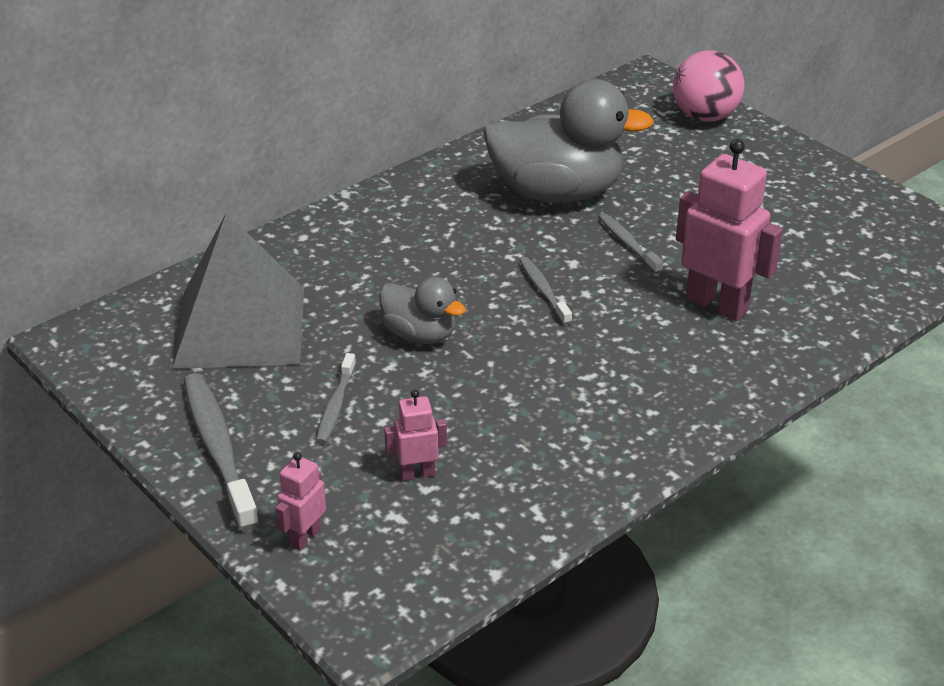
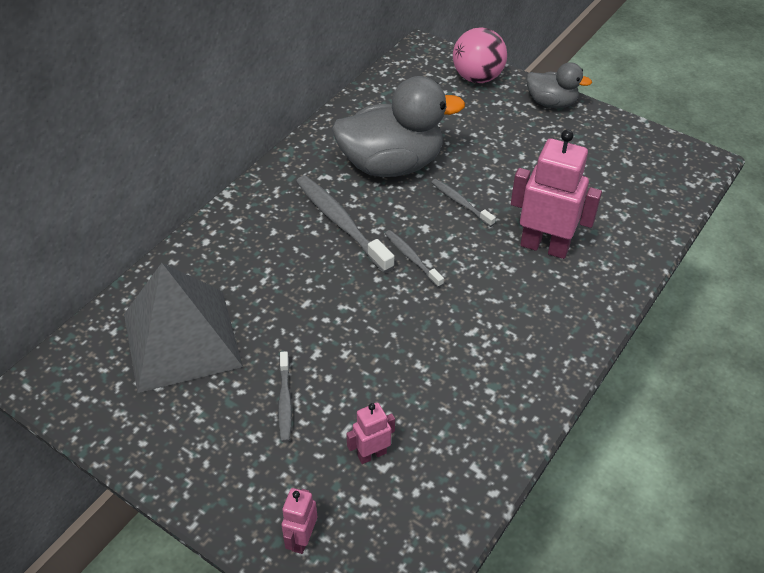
camera: 15 degrees left, 10 degrees up
grey toothbrush [183,373,259,531] -> grey toothbrush moved to [296,175,395,273]
grey duck [379,277,466,344] -> grey duck moved to [526,62,592,108]

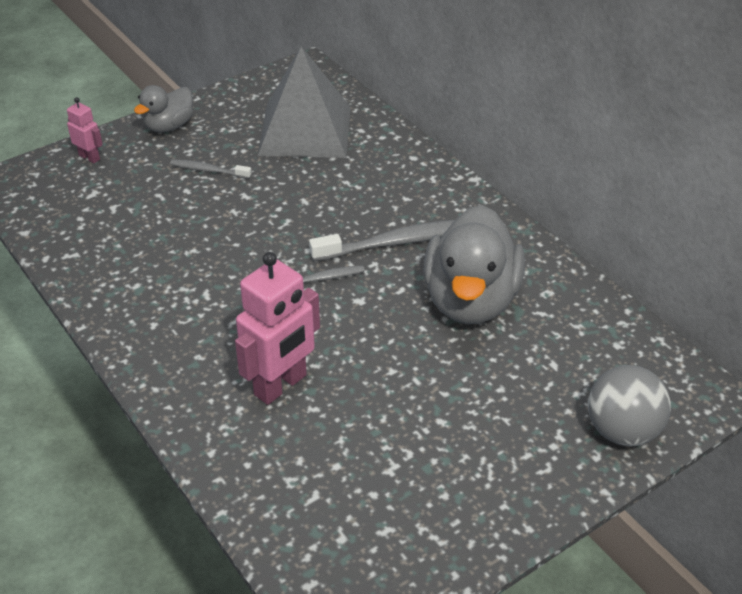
camera: 110 degrees right, 5 degrees down
pink robot [346,403,395,464] -> none
grey toothbrush [431,179,496,227] -> none
pink ball [453,27,507,83] -> grey ball [588,365,671,446]
grey duck [526,62,592,108] -> grey duck moved to [134,85,193,132]

